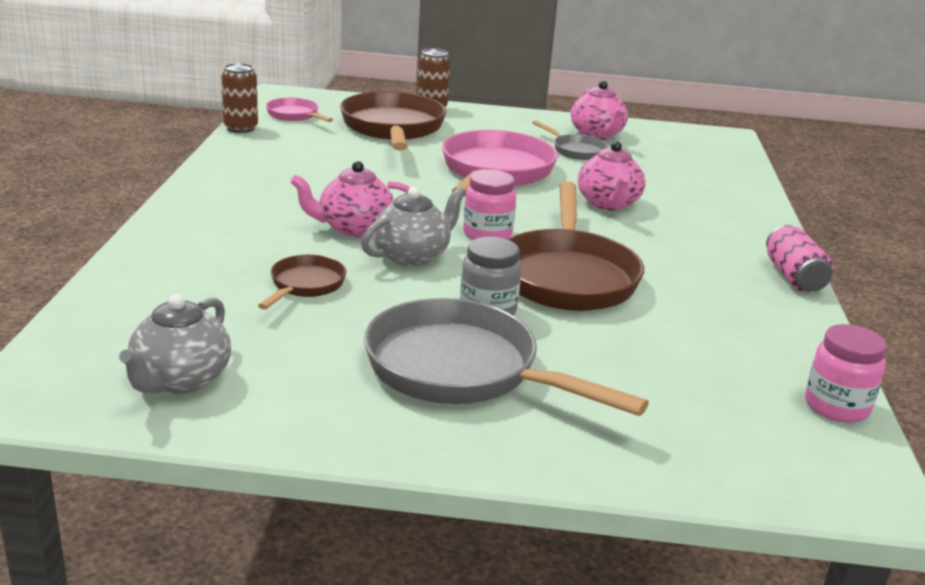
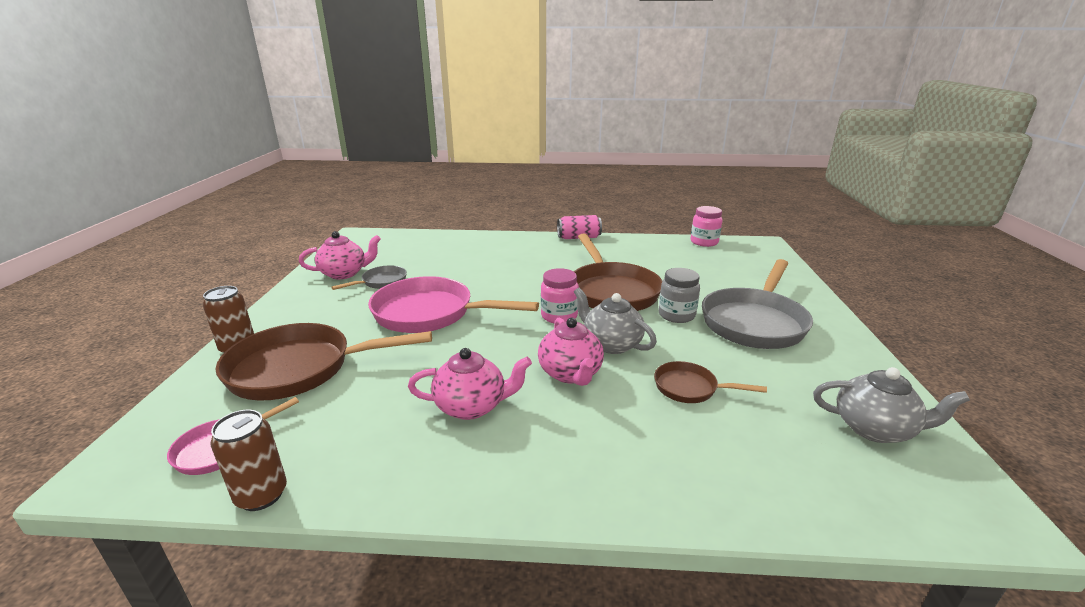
camera: 90 degrees left, 0 degrees up
brown pan [507,181,644,311] -> brown pan turned 75 degrees clockwise [574,234,662,311]
pink teapot [578,141,646,210] -> pink teapot moved to [408,348,532,420]

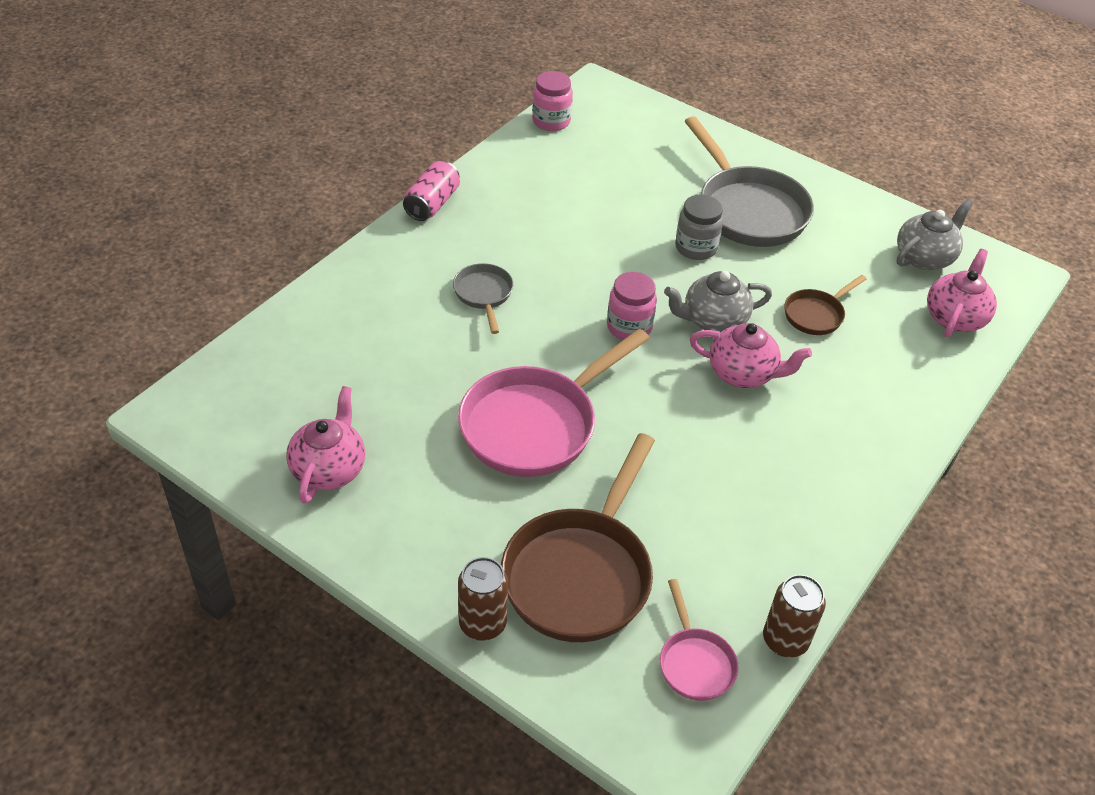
camera: 60 degrees left, 20 degrees up
grey pan [331,265,407,290] -> grey pan moved to [453,263,513,334]
pink teapot [408,348,532,420] -> pink teapot moved to [927,249,997,337]
brown pan [574,234,662,311] -> none

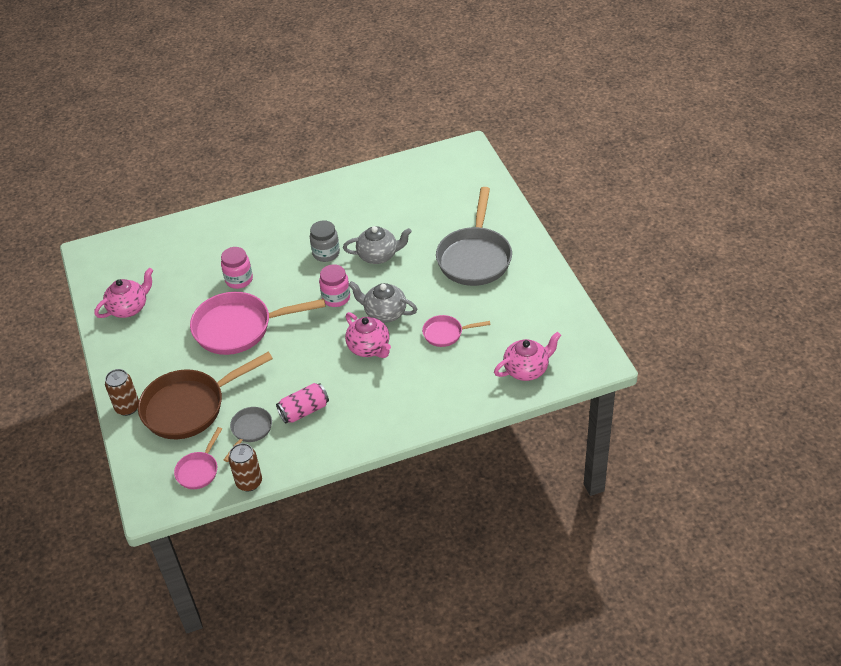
camera: 40 degrees right, 0 degrees up
pink can [403,161,460,221] -> pink can moved to [276,383,329,423]
grey pan [453,263,513,334] -> grey pan moved to [224,407,272,462]
pink jar [532,71,573,131] -> pink jar moved to [221,247,253,289]
grey jar [675,194,723,260] -> grey jar moved to [310,220,340,262]
brown pan [784,275,867,335] -> pink pan [422,315,490,347]
grey teapot [897,199,973,270] -> grey teapot moved to [343,226,412,264]

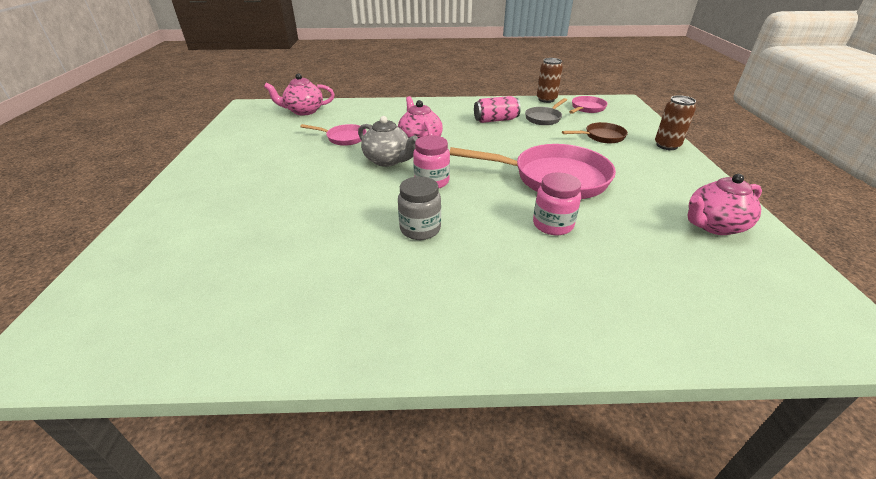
camera: 165 degrees left, 10 degrees down
brown pan [138,352,273,439] -> brown pan [562,122,628,143], size x0.49
grey teapot [343,226,412,264] -> none
grey pan [436,187,512,286] -> none

